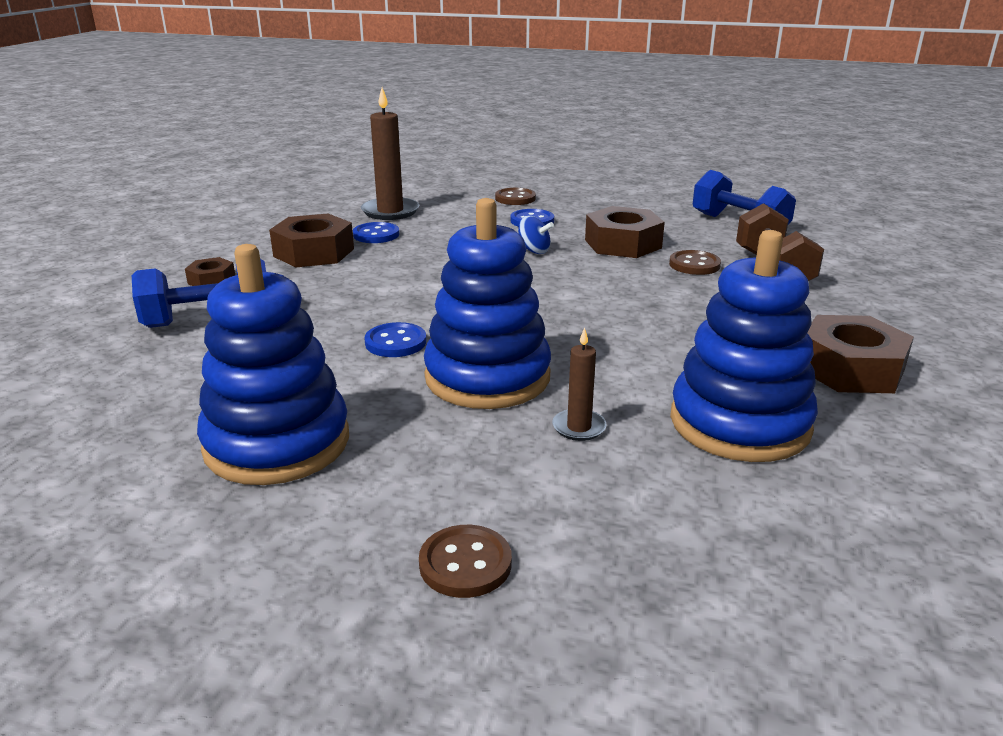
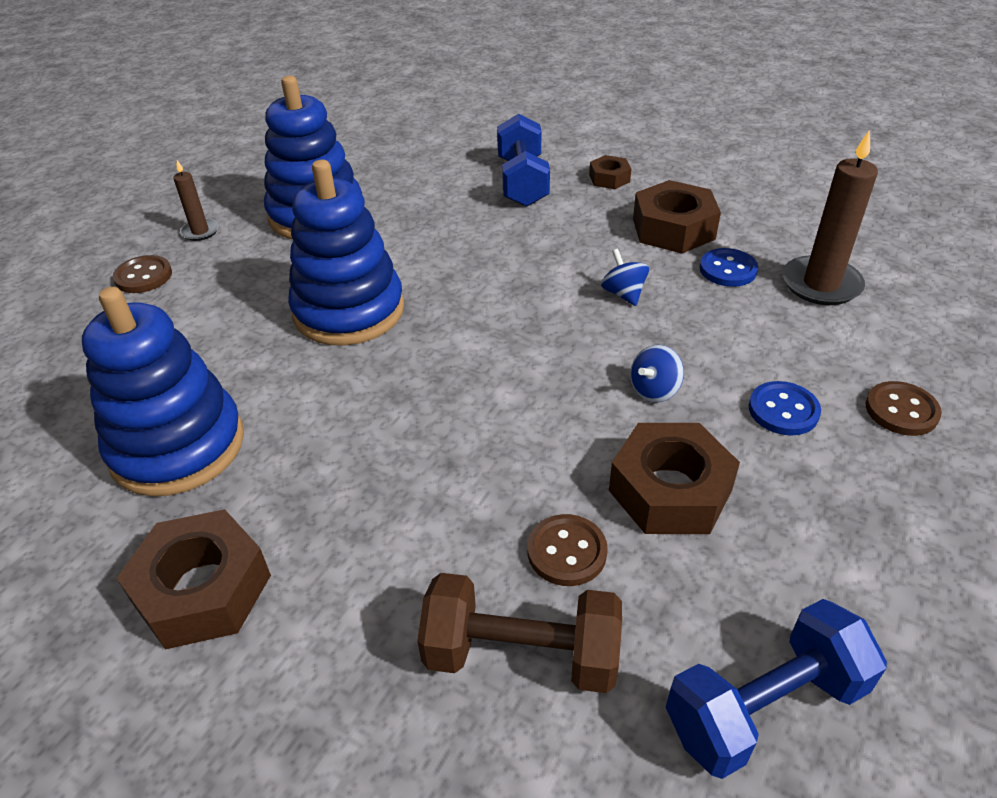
camera: 105 degrees right, 15 degrees up
blue button [364,322,426,357] -> none
brown candle [552,328,607,441] -> brown candle moved to [173,160,219,241]
none -> blue spinning top [601,249,649,306]

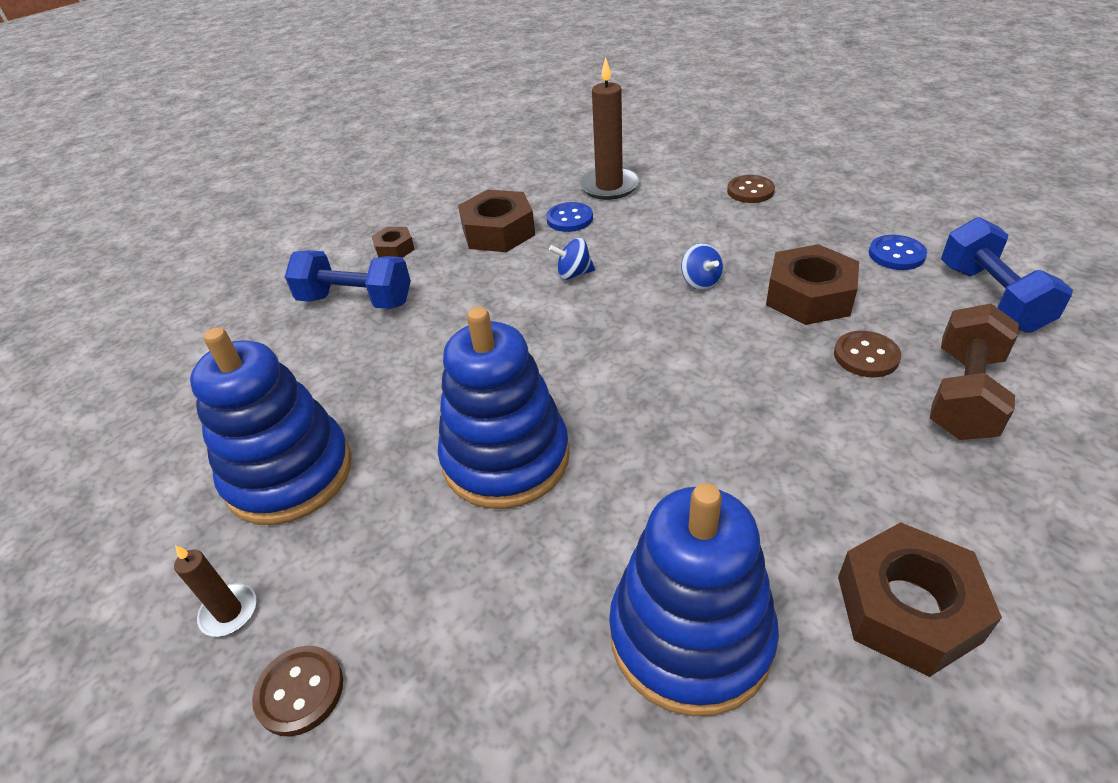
camera: 70 degrees left, 0 degrees up
blue button [749,381,821,435] -> blue button moved to [869,235,927,270]

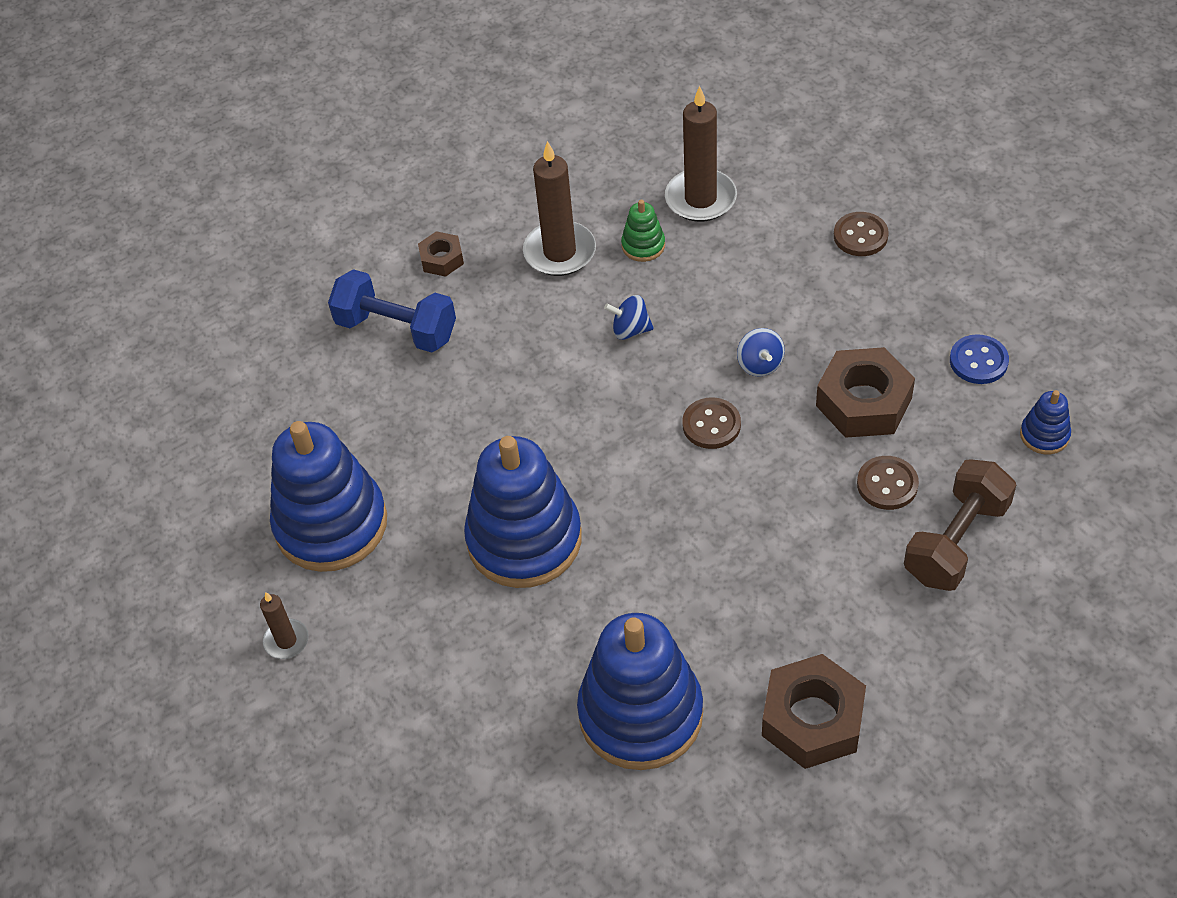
camera: 10 degrees right, 10 degrees up
brown button [252,646,343,736] -> brown button moved to [682,397,741,449]
brown nut [458,190,535,252] -> brown candle [523,141,596,276]
blue button [546,202,593,232] -> green stacking toy [621,200,665,262]
blue dumbbell [941,217,1073,333] -> blue stacking toy [1020,390,1071,454]

